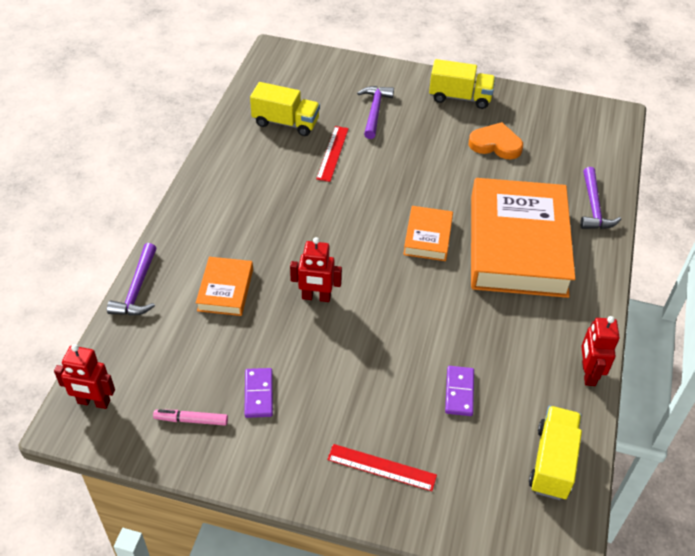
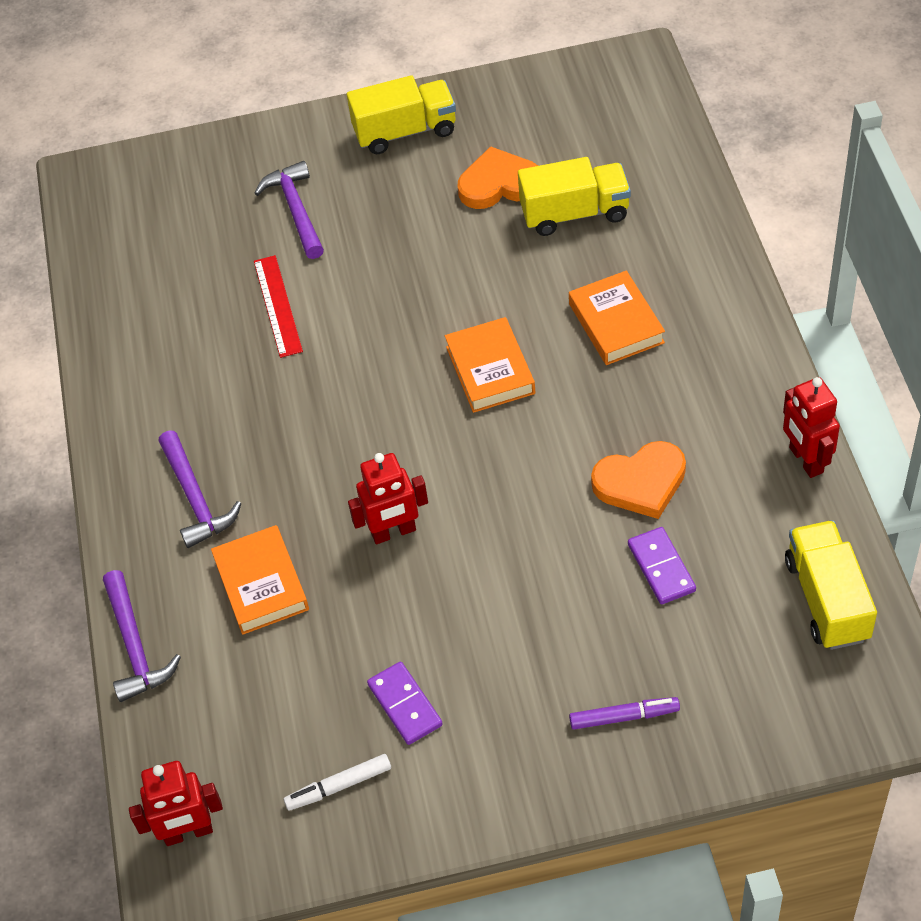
camera: 20 degrees left, 5 degrees up
pink marker [153,409,228,426] -> white marker [284,754,391,811]
yellow truck [250,82,320,136] -> yellow truck moved to [518,157,631,236]
red ruler [327,444,437,491] -> purple marker [569,697,680,730]
orange book [471,178,575,298] -> orange book [569,270,665,365], size x0.45
purple hammer [580,167,621,229] -> purple hammer moved to [158,431,241,548]
none -> orange heart [591,441,686,519]

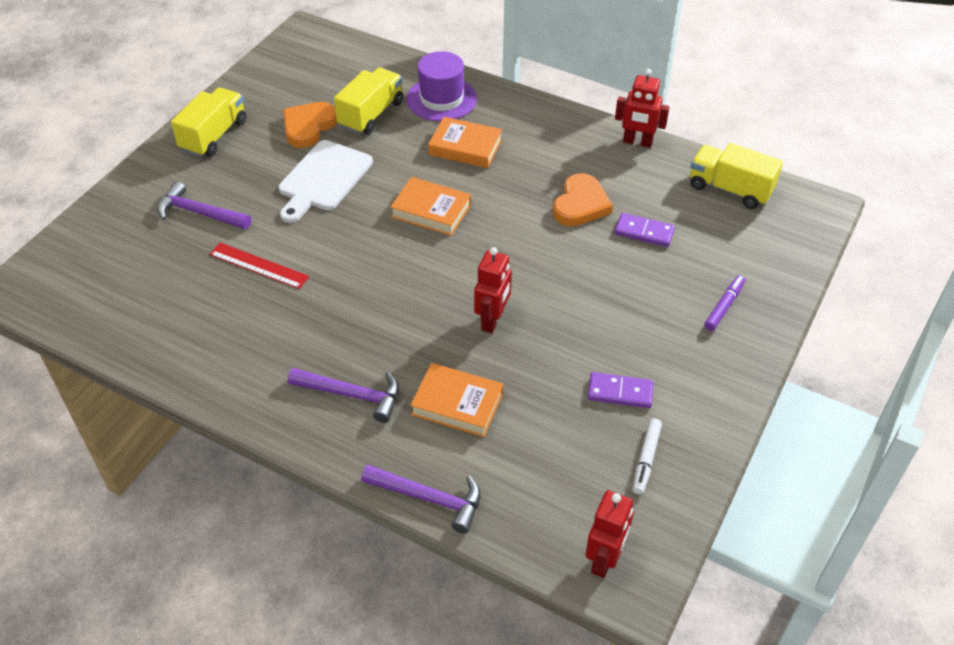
camera: 55 degrees left, 5 degrees down
none -> white cutting board [278,140,373,223]
none -> purple hat [407,51,477,121]

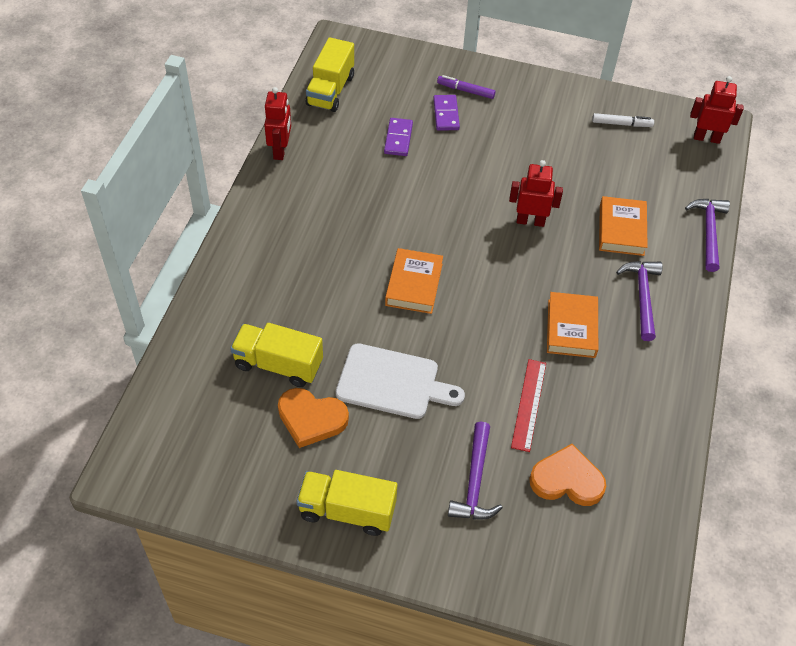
camera: 105 degrees left, 5 degrees up
purple hat [407,51,477,121] -> none
orange book [428,117,502,168] -> orange book moved to [547,292,598,358]
orange heart [553,173,613,226] -> orange heart moved to [529,444,606,506]
purple domino [588,372,654,408] -> purple domino moved to [433,95,460,130]

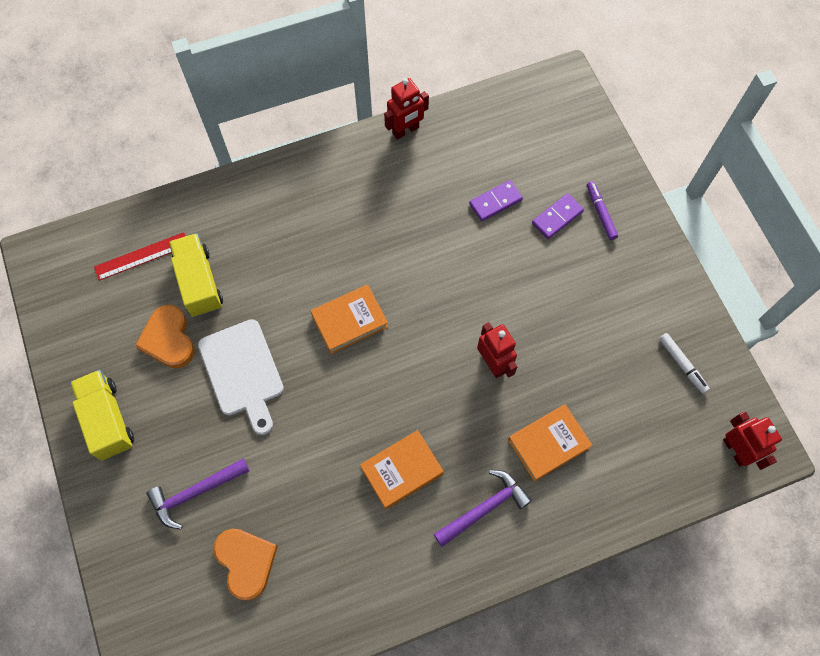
camera: 55 degrees right, 15 degrees up
yellow truck [306,37,354,112] -> none
red ruler [511,359,546,452] -> red ruler moved to [94,232,186,281]
purple hammer [685,199,730,272] -> none

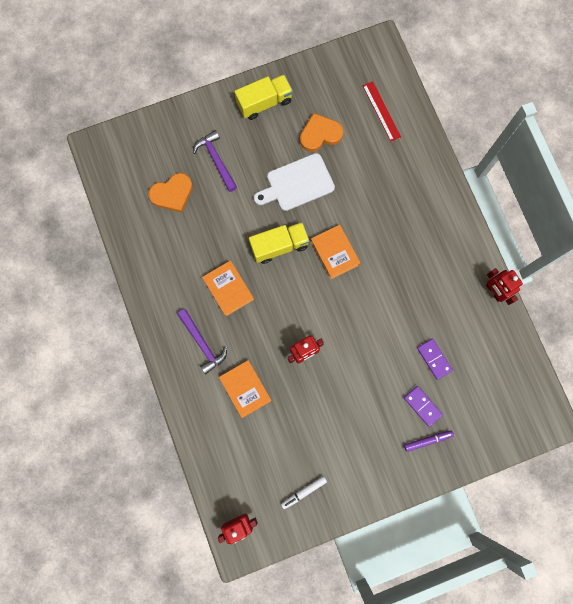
camera: 90 degrees right, 10 degrees up
yellow truck [169,233,223,317] -> yellow truck moved to [249,222,310,264]

